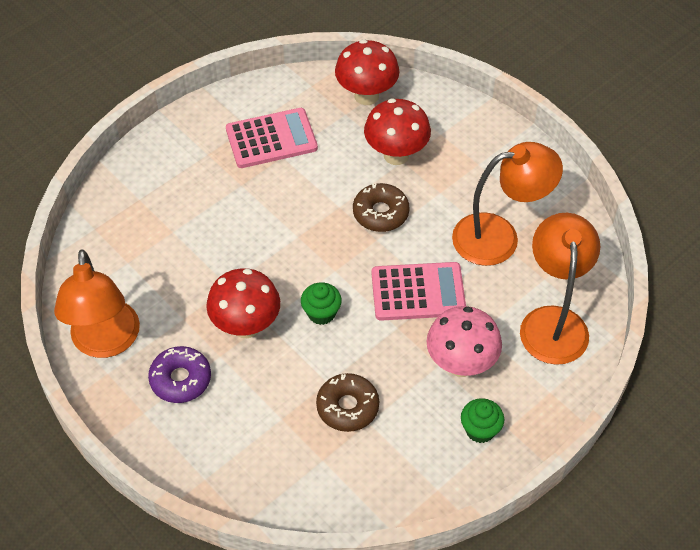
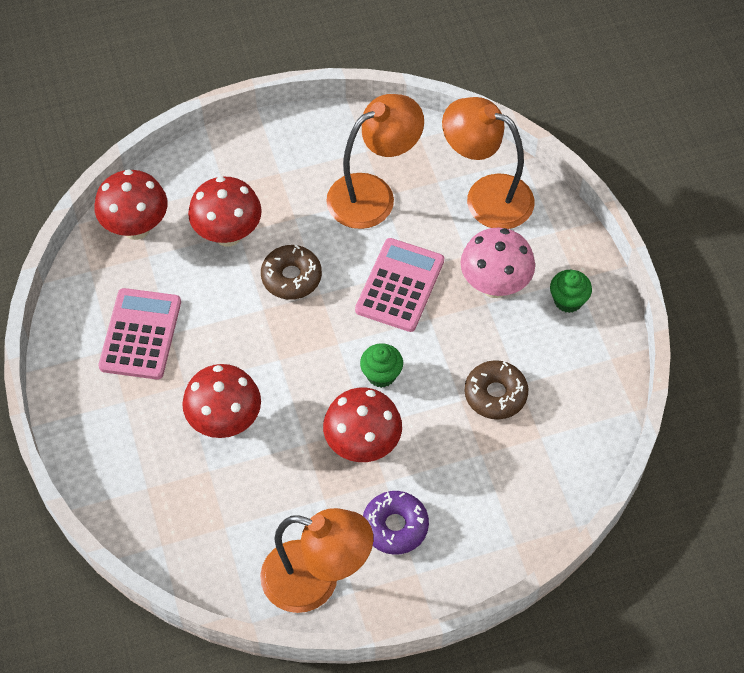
camera: 65 degrees left, 5 degrees up
orange lamp [452,142,563,266] -> orange lamp turned 45 degrees clockwise [326,94,424,229]
none -> red mushroom [182,364,261,438]

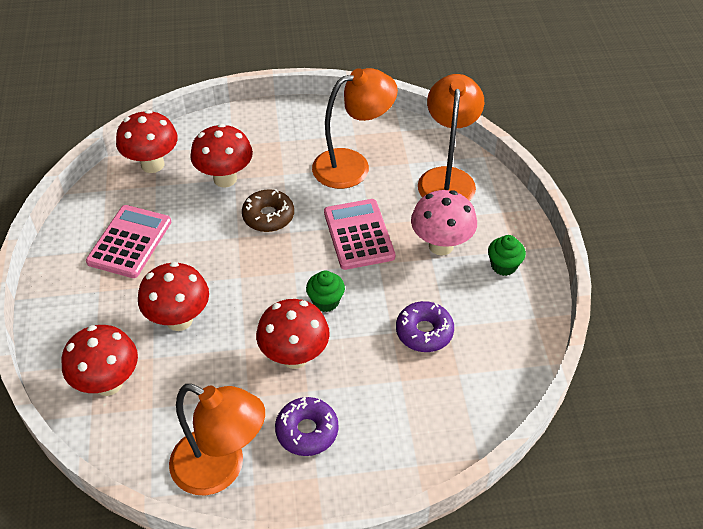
camera: 10 degrees right, 10 degrees down
pink calculator [355,238,444,332] -> pink calculator turned 45 degrees counterclockwise [324,199,395,270]
orange lamp [442,97,535,229] -> orange lamp turned 60 degrees clockwise [418,74,484,201]
brown donut [465,360,529,419] -> purple donut [396,301,454,352]
none -> red mushroom [61,325,138,396]

